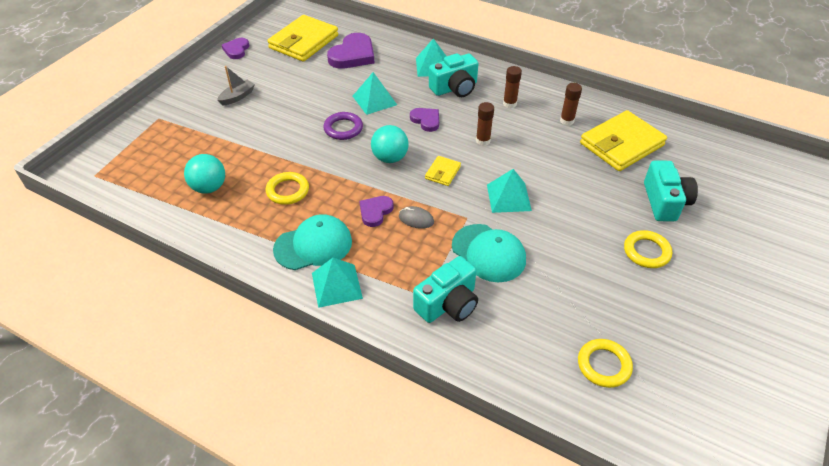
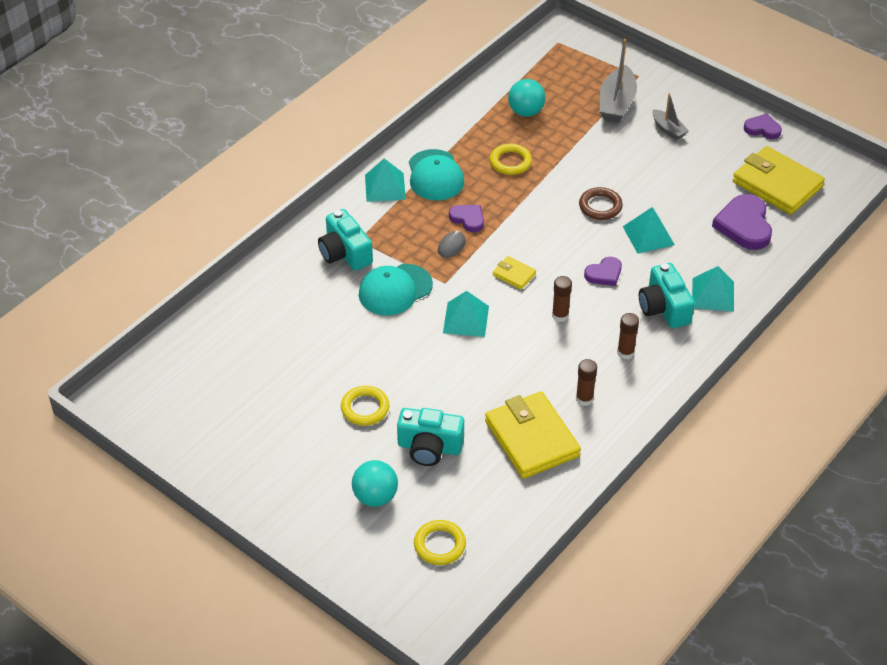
camera: 100 degrees right, 0 degrees up
purple ring [323,112,363,140] -> brown ring [579,187,623,220]
purple heart [327,33,374,69] -> purple heart turned 45 degrees clockwise [712,194,772,250]
turquoise ball [371,125,409,163] -> turquoise ball moved to [352,460,398,507]
yellow ring [578,339,633,388] -> yellow ring moved to [414,520,466,565]
none -> grey boat [600,39,637,123]

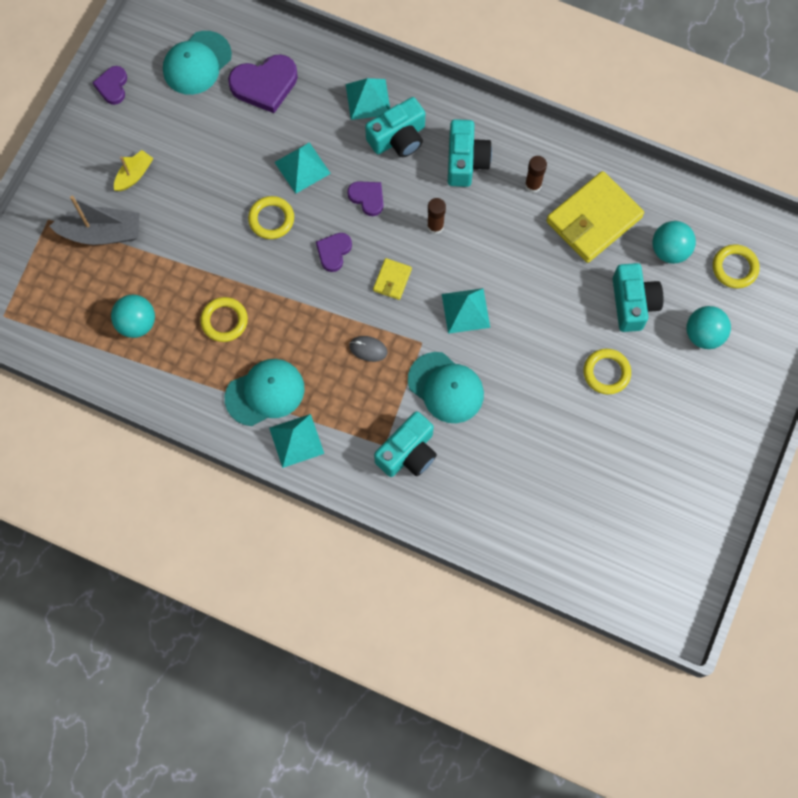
camera: 105 degrees left, 25 degrees up
purple heart [449,205,484,232] -> purple heart moved to [316,233,352,272]
brown ring [579,187,623,220] -> yellow ring [248,196,294,239]
brown glue stick [617,313,639,359] -> turquoise camera [448,119,492,187]
grey boat [652,93,689,140] -> yellow boat [114,150,153,191]
yellow wallet [733,146,825,215] -> turquoise cap [163,31,232,95]
none -> turquoise ball [652,221,696,264]

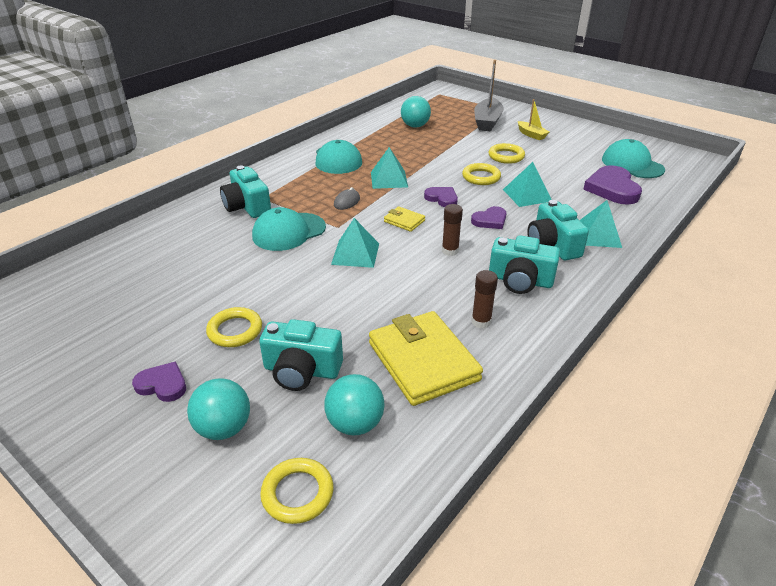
camera: 105 degrees right, 35 degrees down
purple heart [92,66,127,105] -> purple heart moved to [132,361,186,402]
yellow ring [200,297,248,342] -> yellow ring moved to [488,143,525,164]
turquoise pyramid [269,414,324,468] -> turquoise pyramid moved to [371,147,408,189]

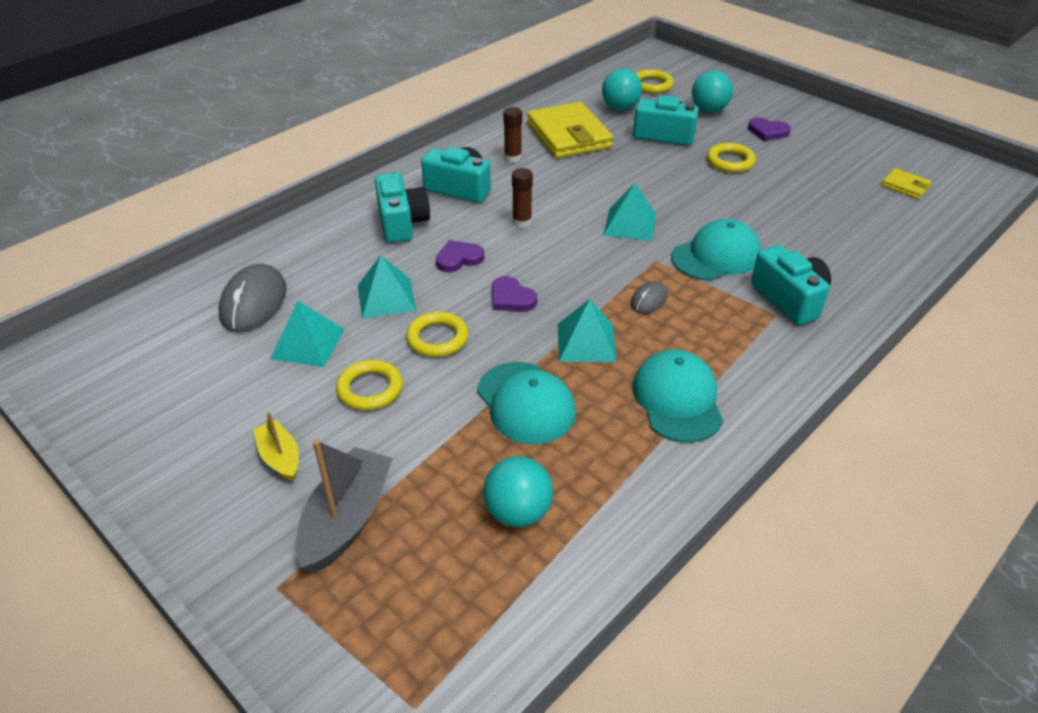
camera: 175 degrees left, 5 degrees up
yellow wallet [384,206,425,232] -> yellow wallet moved to [882,168,932,199]
turquoise pyramid [580,200,622,248] -> turquoise pyramid moved to [270,301,344,367]
purple heart [583,165,642,205] -> grey mouse [218,264,287,332]
turquoise cap [602,139,665,178] -> turquoise cap moved to [477,362,576,444]

